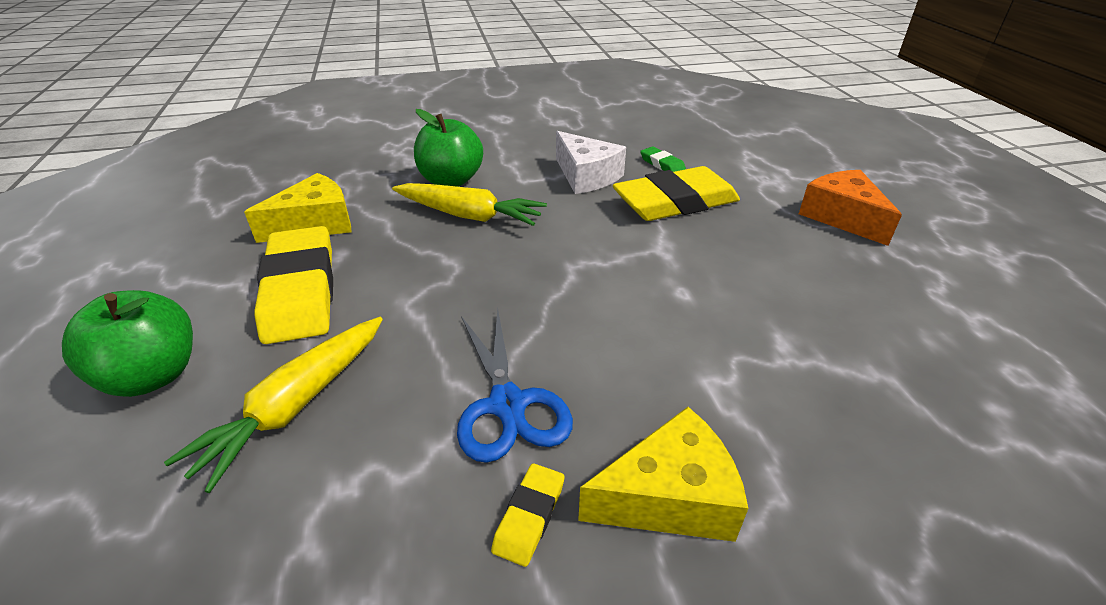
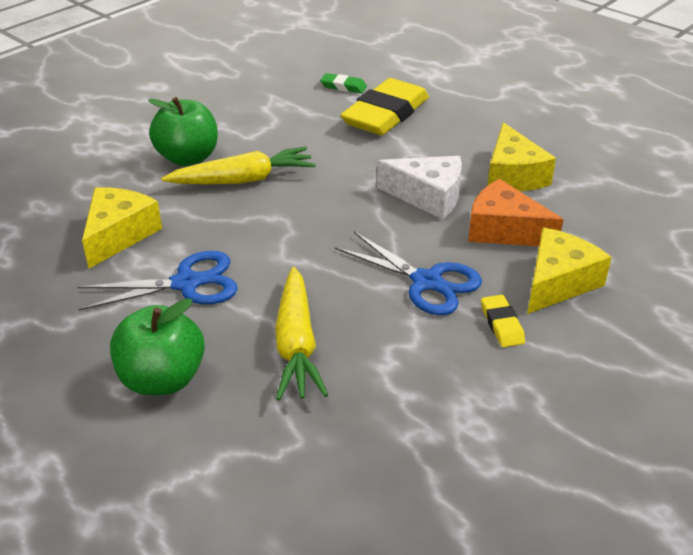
camera: 35 degrees left, 0 degrees up
yellow eraser [254,226,333,344] -> blue scissors [77,251,238,311]
white cheese [556,131,626,194] -> white cheese moved to [377,156,462,220]
orange cheese [799,170,902,246] -> orange cheese moved to [468,179,564,246]
none -> yellow cheese [488,122,556,191]

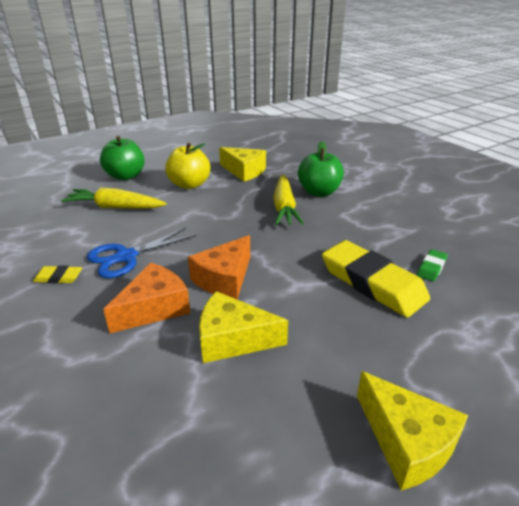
camera: 105 degrees right, 5 degrees down
blue scissors [77,251,238,311] -> yellow apple [165,143,210,189]
white cheese [377,156,462,220] -> orange cheese [188,235,250,299]
yellow cheese [527,228,612,314] -> yellow cheese moved to [357,371,468,491]

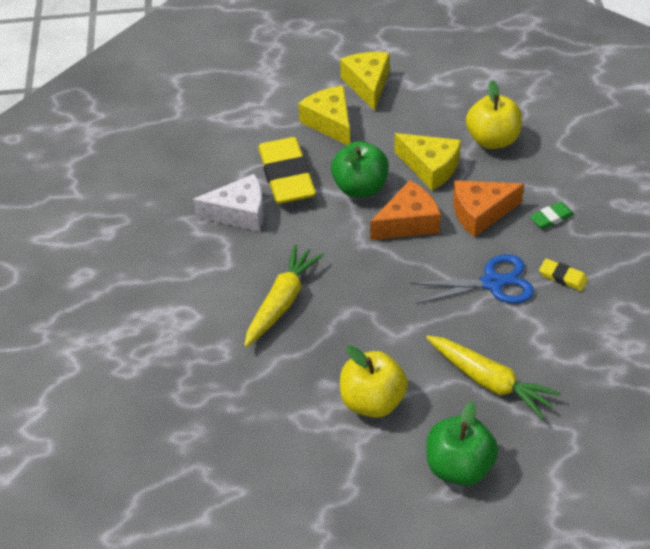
camera: 150 degrees left, 15 degrees up
yellow cheese [219,147,266,182] -> yellow cheese moved to [298,86,350,145]
green apple [298,141,344,197] -> green apple moved to [331,141,389,197]
green eraser [417,249,448,282] -> green eraser moved to [530,202,574,229]
none -> white cheese [193,174,264,232]
none -> yellow apple [466,81,522,149]

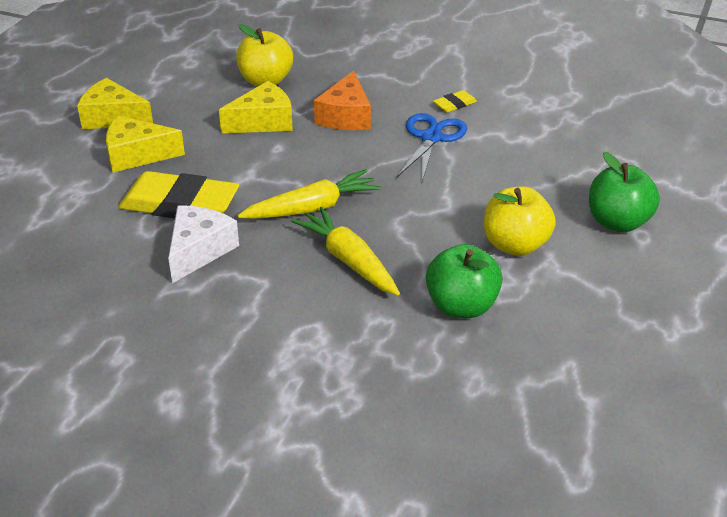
camera: 65 degrees left, 10 degrees down
green apple [331,141,389,197] -> green apple moved to [426,244,503,318]
orange cheese [370,180,441,240] -> none
yellow carrot [426,336,561,419] -> yellow carrot moved to [237,169,381,219]
green eraser [530,202,574,229] -> none

